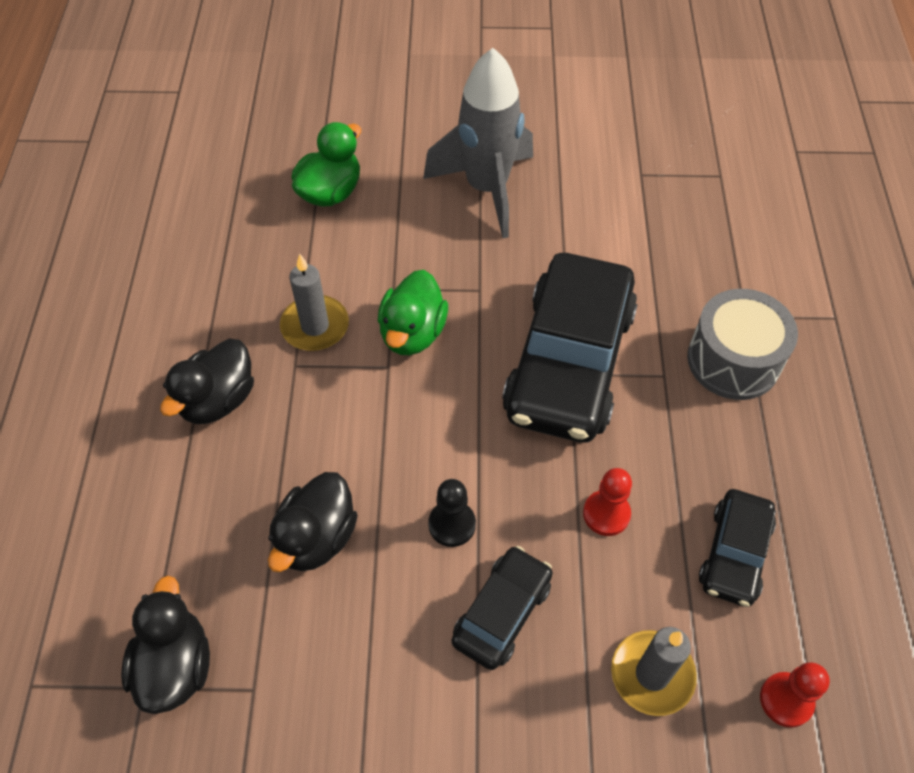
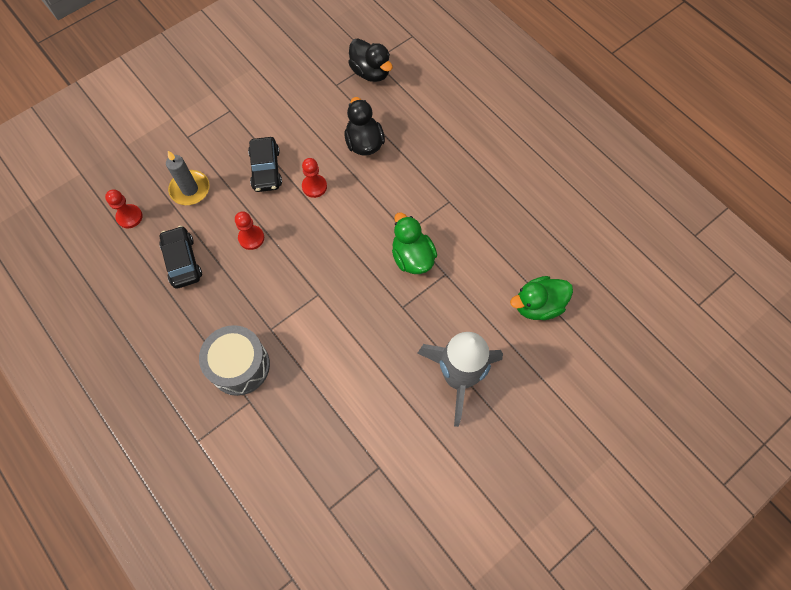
camera: 140 degrees right, 10 degrees up
black duck [160,339,254,424] -> none
grey candle [280,254,349,351] -> none
green duck [292,122,361,207] -> green duck turned 75 degrees clockwise [510,276,573,320]
black pawn [428,479,476,547] -> red pawn [302,158,327,198]
black car [502,253,638,443] -> none

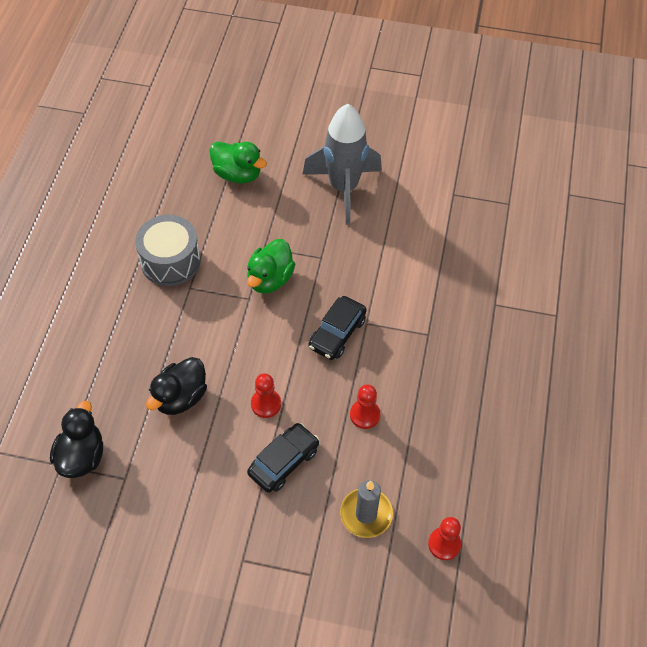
camera: 130 degrees left, 10 degrees down
black car [160,226,202,289] -> black car moved to [309,296,367,360]
grey drum [199,325,270,396] -> grey drum moved to [135,215,201,286]

